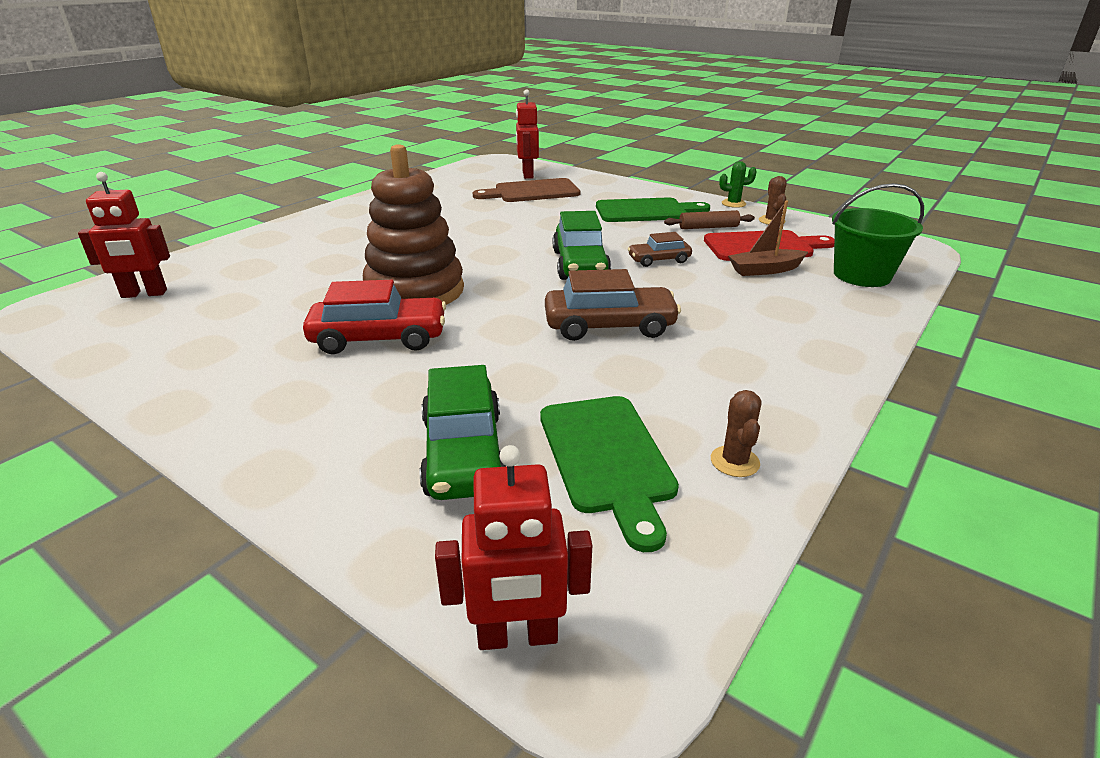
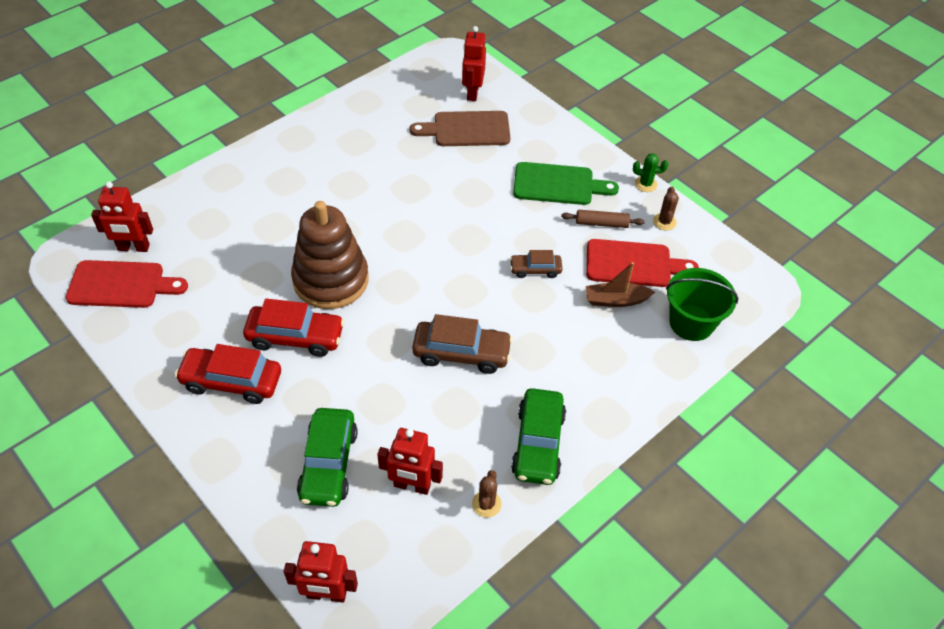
camera: 10 degrees right, 20 degrees up
green cutting board [540,396,679,552] -> red robot [377,428,443,495]
green car [553,211,611,280] -> green car moved to [511,388,566,485]
none -> red cutting board [66,260,188,308]
none -> red car [175,344,281,404]

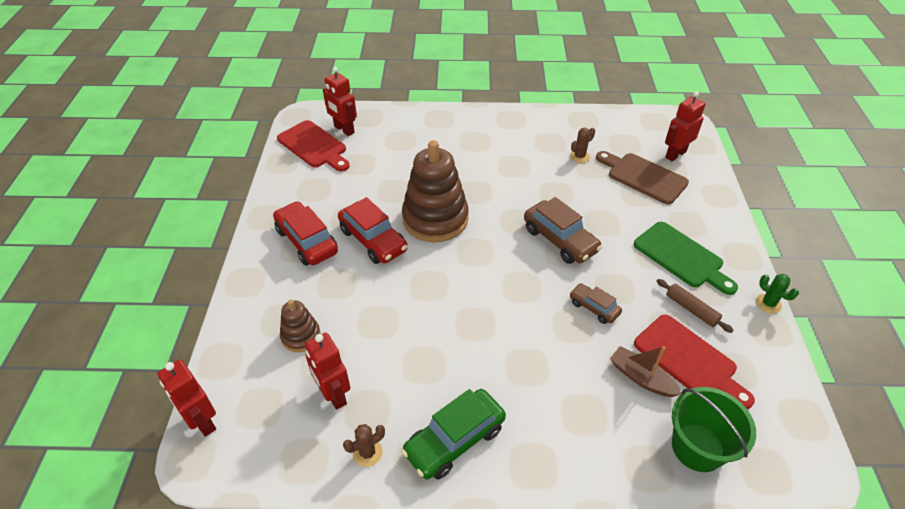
camera: 45 degrees right, 5 degrees down
green car [297,408,358,507] -> brown stacking toy [280,300,321,352]
brown car [412,314,513,374] -> brown car moved to [524,197,602,264]
brown cactus [653,187,679,230] -> brown cactus moved to [570,128,595,163]

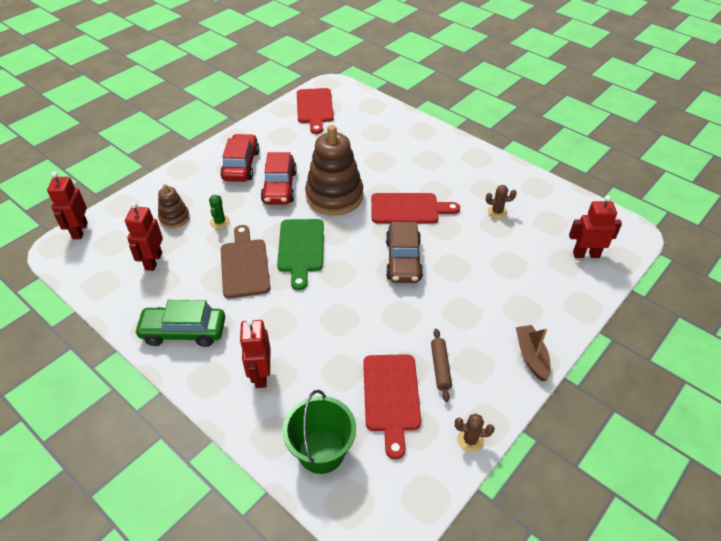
camera: 40 degrees right, 0 degrees up
red robot [323,67,357,136] -> red robot moved to [239,318,270,388]
brown cactus [343,424,385,467] -> brown cactus moved to [455,414,494,453]
brown car [570,283,622,324] -> none
brown cutting board [596,151,689,204] -> brown cutting board moved to [221,225,270,299]
brown boat [610,346,682,397] -> brown boat moved to [516,325,550,381]
green cutting board [634,222,738,295] -> green cutting board moved to [277,219,324,290]
green cactus [756,274,799,313] -> green cactus moved to [209,195,230,229]
none -> red cutting board [371,193,460,224]

